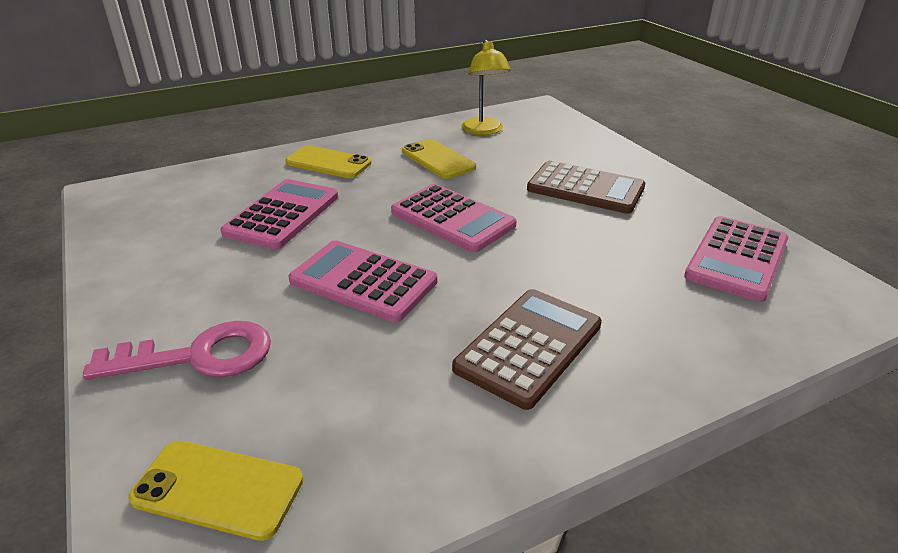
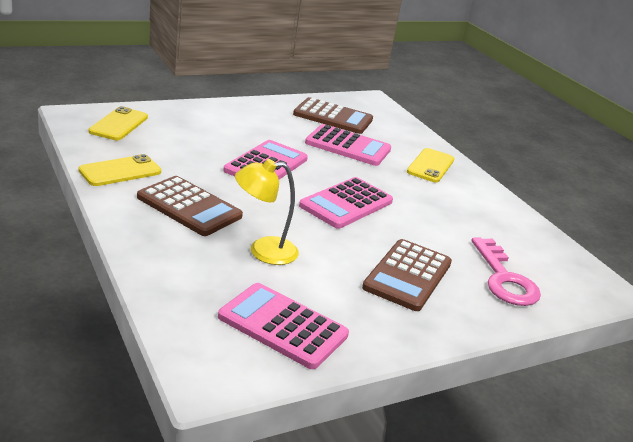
camera: 85 degrees right, 5 degrees down
pink key [83,321,271,380] -> pink key moved to [471,237,541,306]
yellow phone [402,139,476,179] -> yellow phone moved to [79,154,161,186]
yellow lamp [461,40,511,135] -> yellow lamp moved to [235,159,299,265]
none -> brown calculator [293,97,373,134]

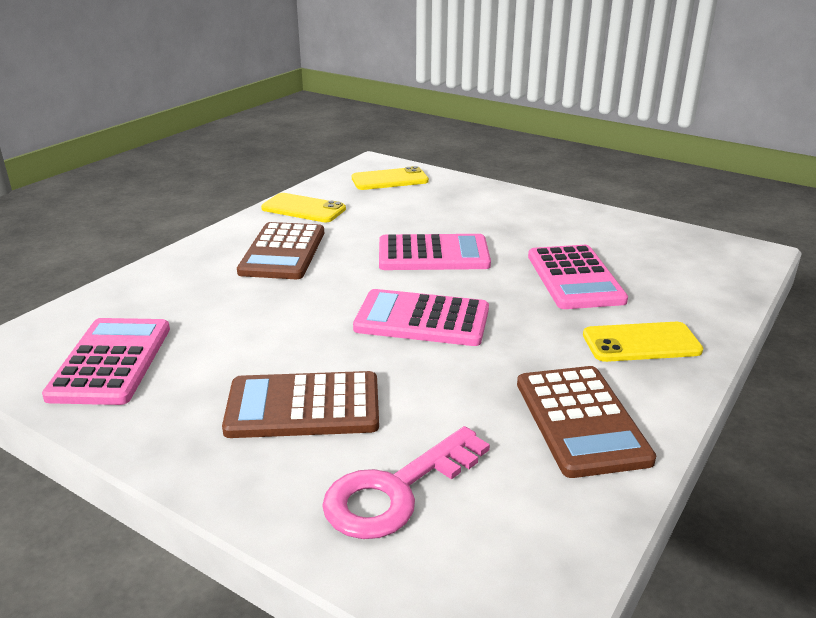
camera: 65 degrees right, 0 degrees up
yellow lamp [235,159,299,265] -> none
brown calculator [293,97,373,134] -> brown calculator moved to [517,366,656,478]

